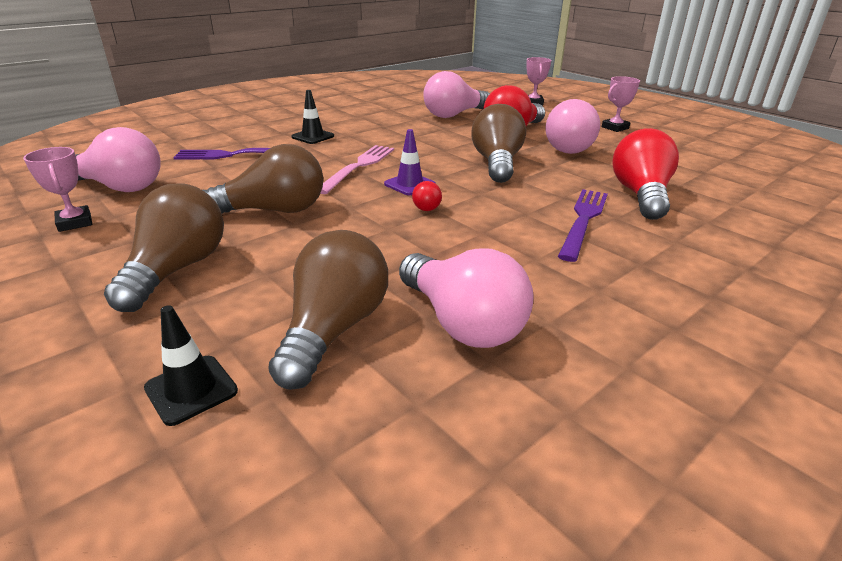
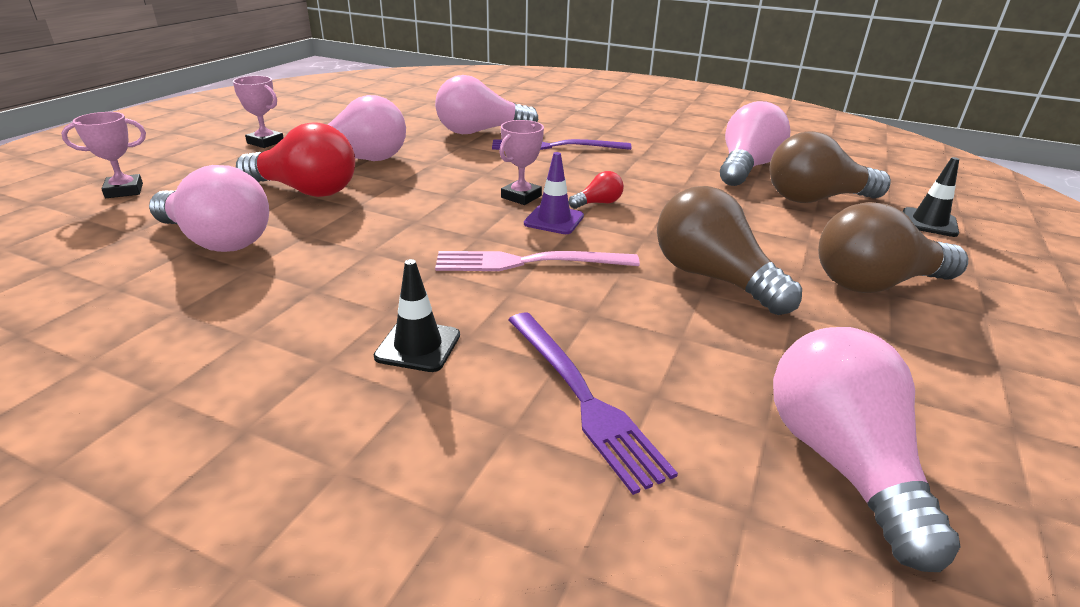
camera: 115 degrees left, 0 degrees up
pink trophy [23,147,92,232] -> pink trophy moved to [499,120,544,205]
brown light bulb [471,104,526,183] -> none
red light bulb [612,128,679,220] -> pink light bulb [435,75,538,134]

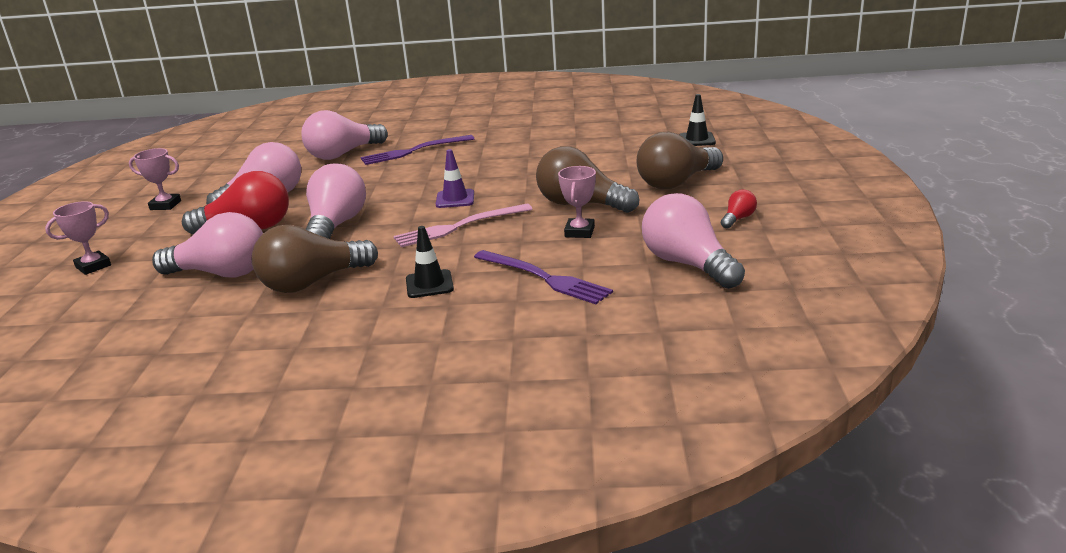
camera: 20 degrees left, 5 degrees down
pink trophy [499,120,544,205] -> pink trophy moved to [558,166,596,238]
red light bulb [569,171,624,209] -> red light bulb moved to [721,190,757,229]
pink light bulb [720,101,791,186] -> pink light bulb moved to [305,163,366,239]
brown light bulb [769,131,891,203] -> brown light bulb moved to [252,225,378,293]

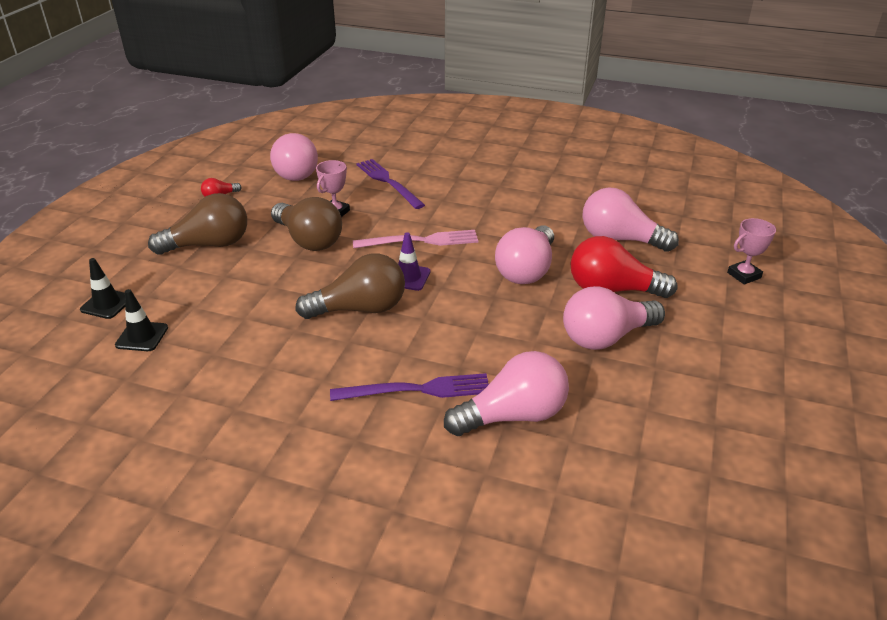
camera: 165 degrees left, 10 degrees up
pink trophy [129,148,181,210] -> none
brown light bulb [252,225,378,293] -> brown light bulb moved to [295,253,405,319]
black traffic cone [406,226,454,298] -> black traffic cone moved to [115,289,168,351]

